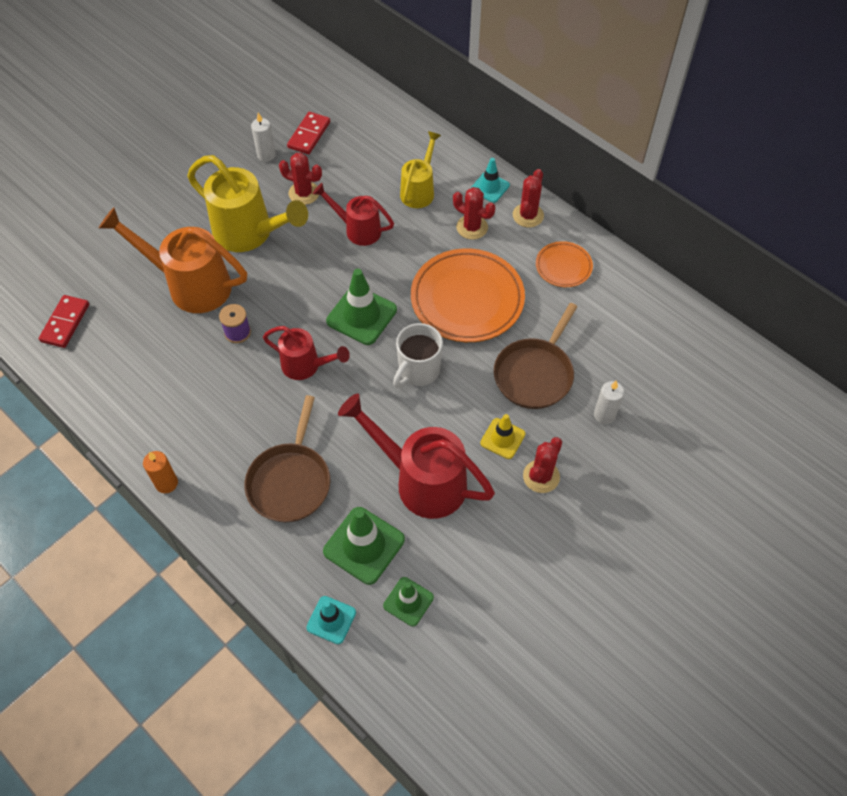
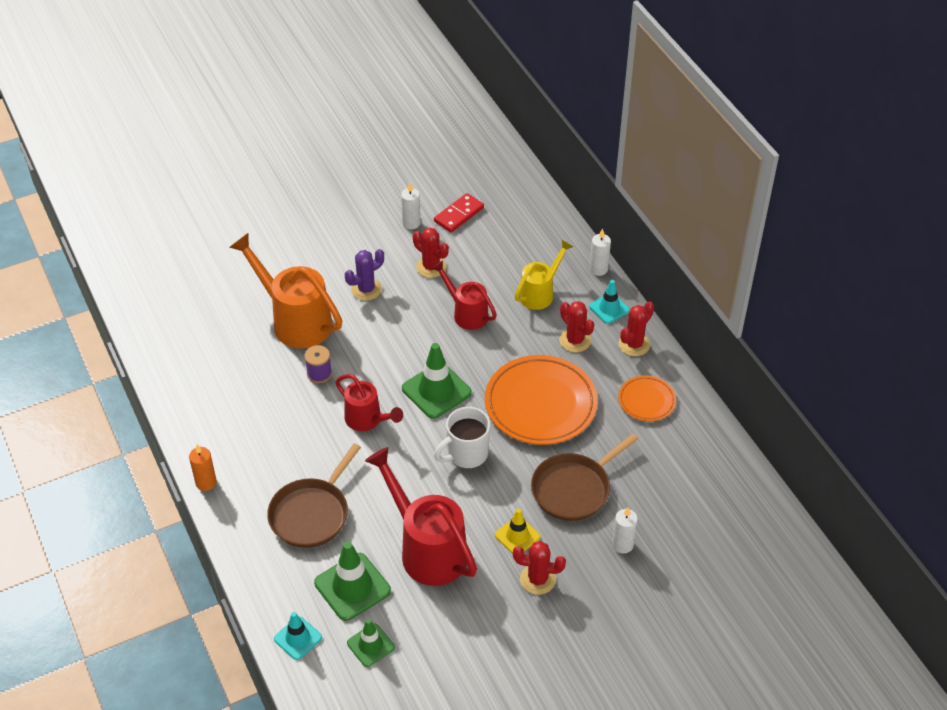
camera: 20 degrees right, 10 degrees down
red domino [39,295,89,348] -> none
yellow watering can [187,155,308,252] -> purple cactus [345,249,384,301]
red cactus [523,437,562,493] -> red cactus turned 45 degrees clockwise [513,541,566,595]
none -> white candle [589,228,611,276]

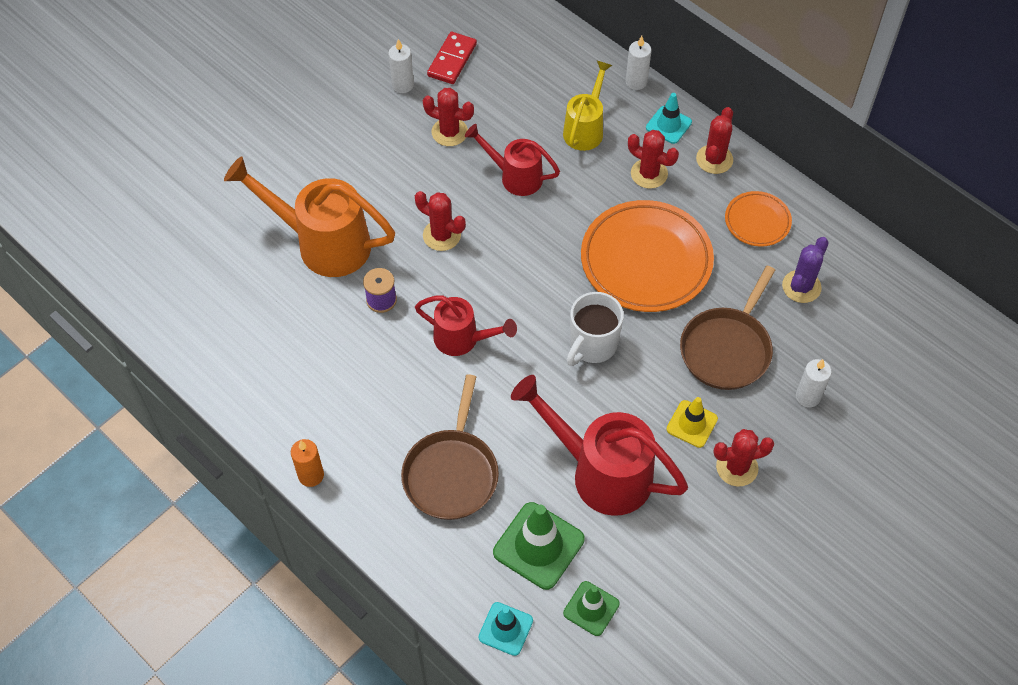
camera: 20 degrees left, 10 degrees up
purple cactus [345,249,384,301] -> purple cactus moved to [782,237,829,303]
green traffic cone [402,343,472,419] -> none
none -> red cactus [415,191,466,251]

